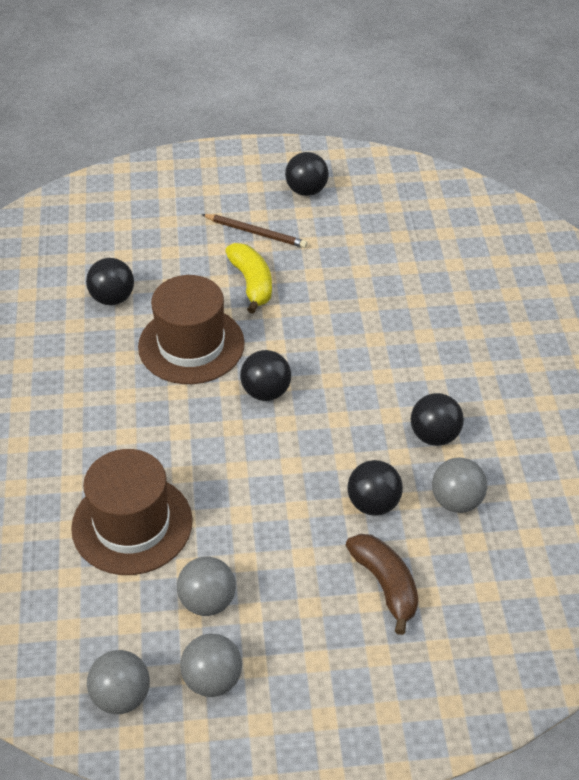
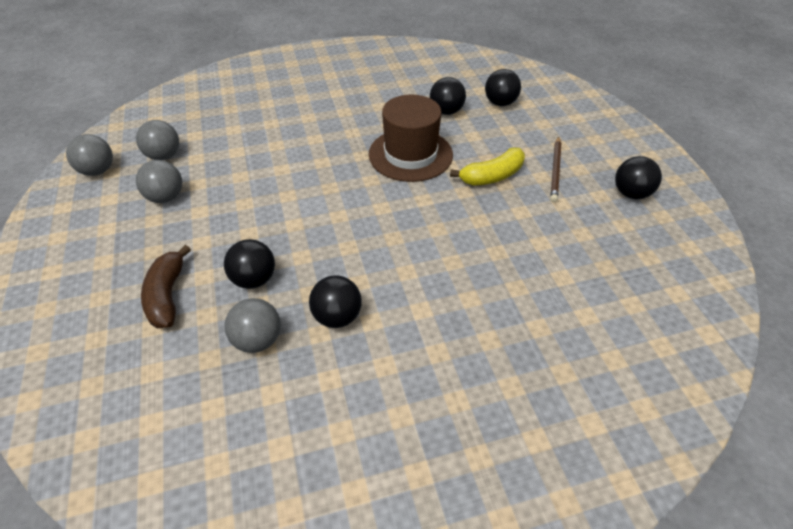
camera: 80 degrees right, 0 degrees up
brown hat [71,449,193,575] -> none
grey ball [180,633,242,697] -> grey ball moved to [136,120,179,160]
black ball [240,350,291,401] -> black ball moved to [485,69,521,106]
brown banana [346,534,419,635] -> brown banana turned 120 degrees clockwise [141,245,191,328]

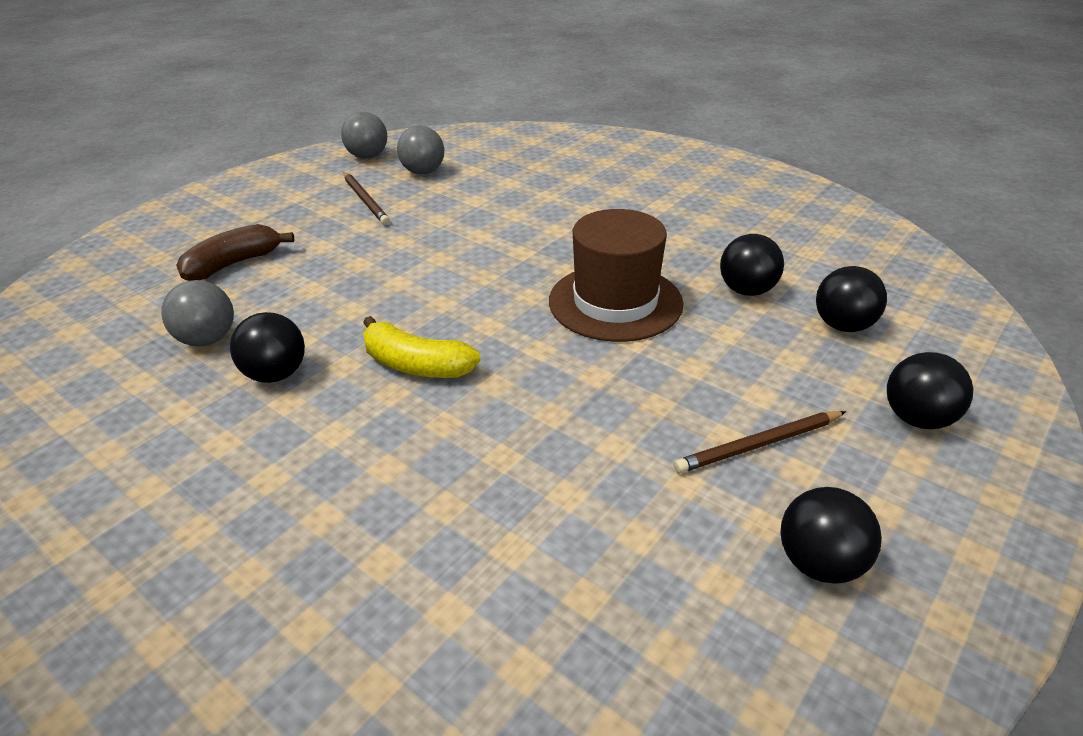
camera: 55 degrees right, 10 degrees down
grey ball [136,160,182,203] -> brown pencil [344,172,390,225]
black ball [224,239,275,289] -> black ball moved to [887,352,973,429]
yellow banana [450,147,525,186] -> yellow banana moved to [363,316,481,378]

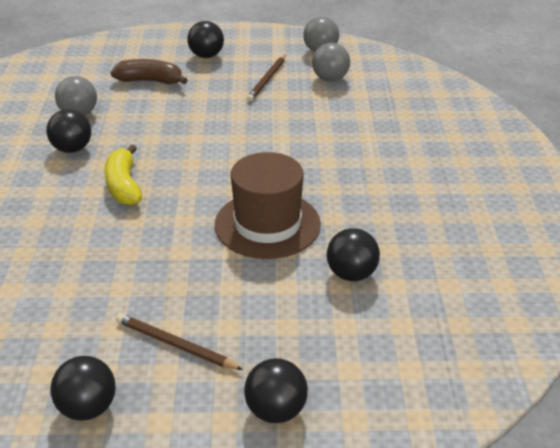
camera: 50 degrees right, 0 degrees up
black ball [816,266,887,332] -> black ball moved to [187,21,224,58]

